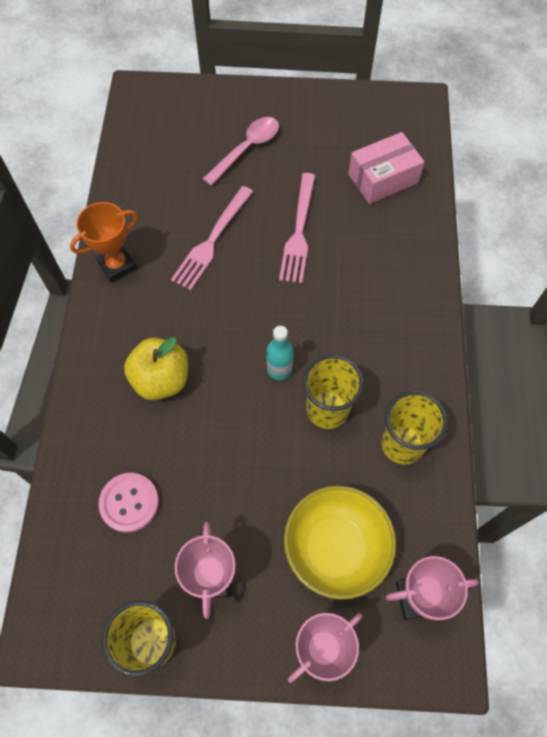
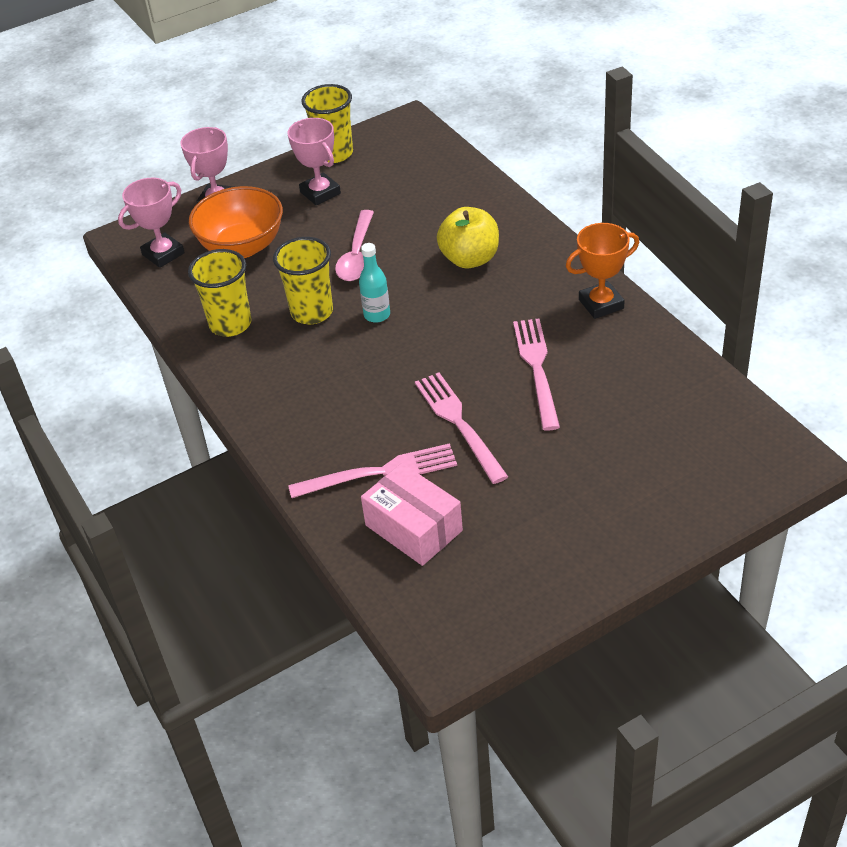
camera: 150 degrees right, 20 degrees down
orange trophy [70,202,138,283] -> orange trophy turned 45 degrees clockwise [566,223,639,319]
pink button [99,473,159,533] -> none
pink spoon [203,117,279,186] -> pink spoon moved to [335,210,374,281]
yellow bowl [284,486,396,600] -> orange bowl [189,186,283,258]
pink box [348,132,424,204] -> pink box turned 75 degrees counterclockwise [361,463,463,566]
none -> pink fork [288,443,457,498]

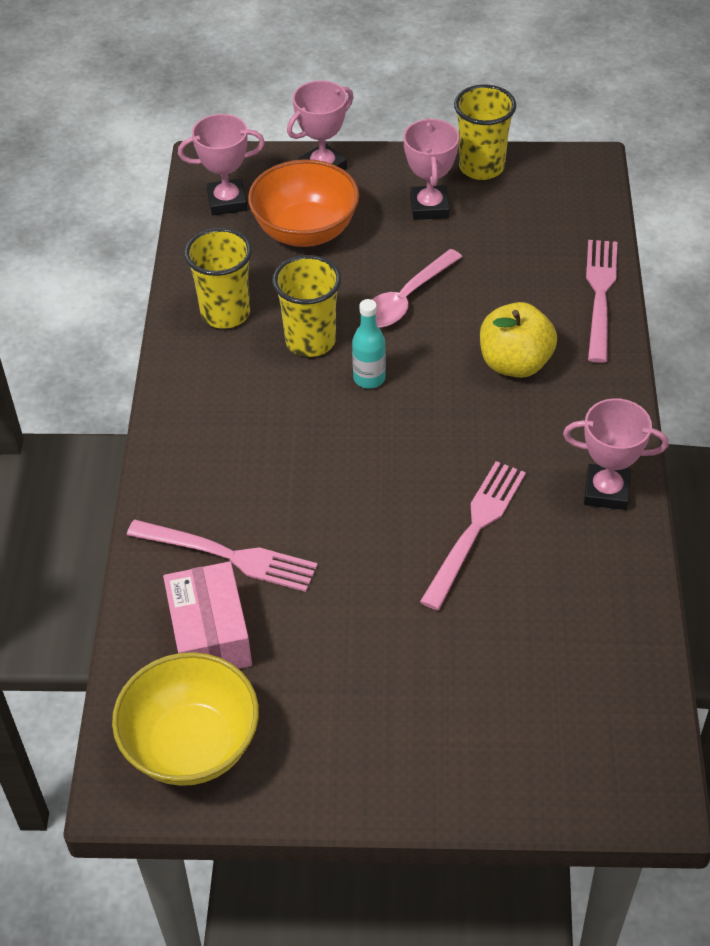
camera: 30 degrees right, 5 degrees up
pink fork [415,373,508,484] -> pink fork moved to [586,240,617,363]
orange trophy [566,223,639,319] -> pink trophy [563,398,669,510]
none -> yellow bowl [112,652,259,786]

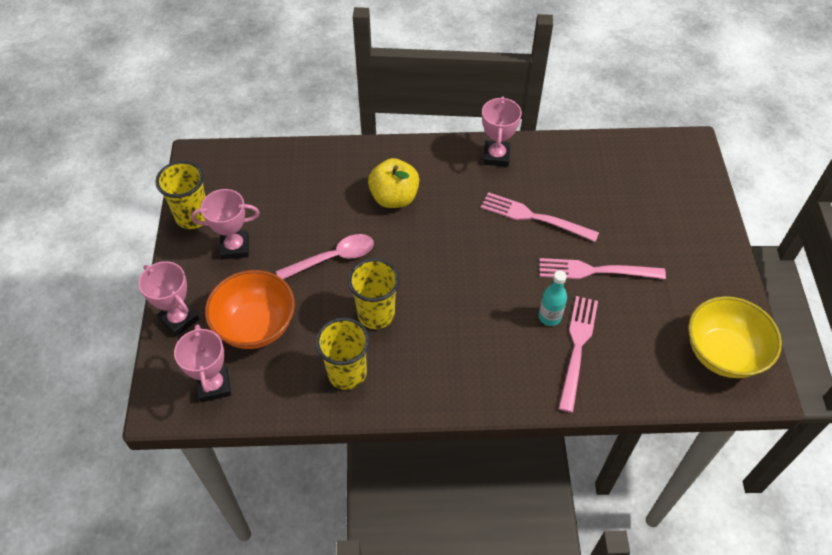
camera: 95 degrees left, 5 degrees up
pink box [163,561,252,669] -> none
turquoise bottle [352,299,386,389] -> turquoise bottle moved to [539,270,567,326]
pink spoon [372,249,462,327] -> pink spoon turned 60 degrees counterclockwise [276,234,374,279]
pink fork [586,240,617,363] -> pink fork moved to [539,258,666,279]

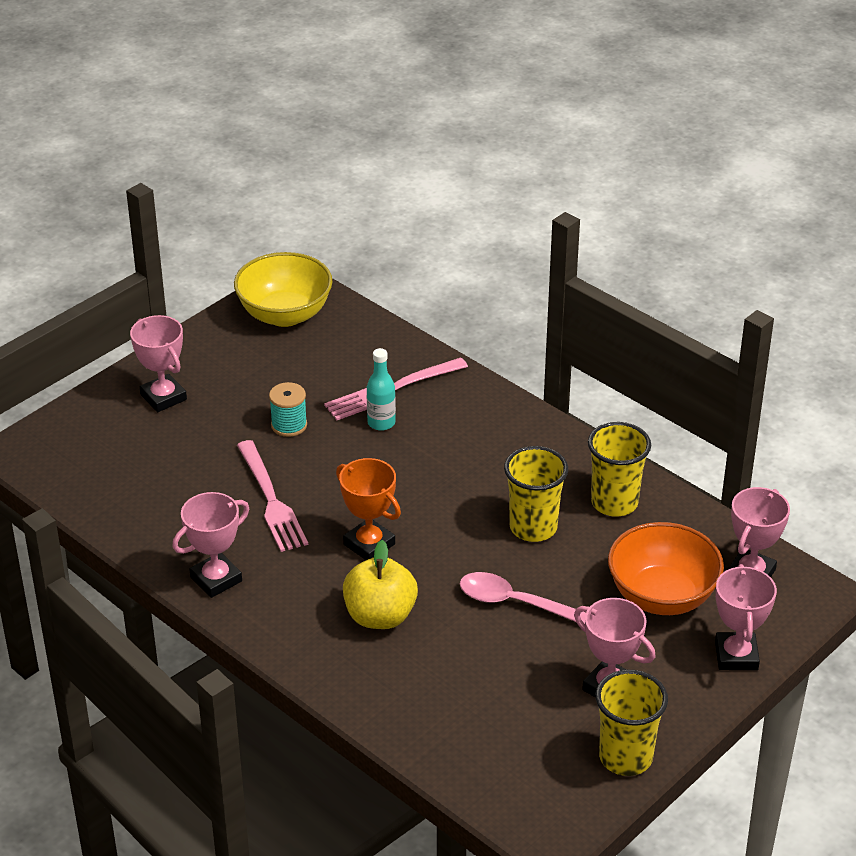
camera: 135 degrees left, 15 degrees down
pink fork [539,258,666,279] -> turquoise spool [269,382,307,437]
none -> pink trophy [130,315,187,412]
none -> orange trophy [336,458,401,560]

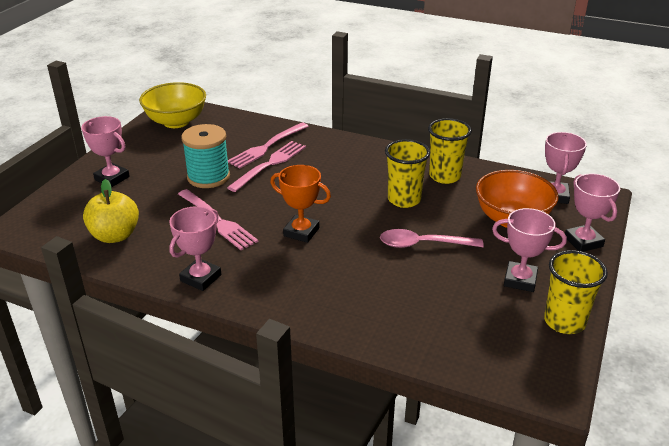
camera: 20 degrees left, 5 degrees down
turquoise spool [269,382,307,437] -> turquoise spool [181,124,230,188], size x1.68
yellow apple [343,540,418,629] -> yellow apple moved to [83,179,139,243]
turquoise bottle [367,348,396,431] -> pink fork [227,141,306,192]

